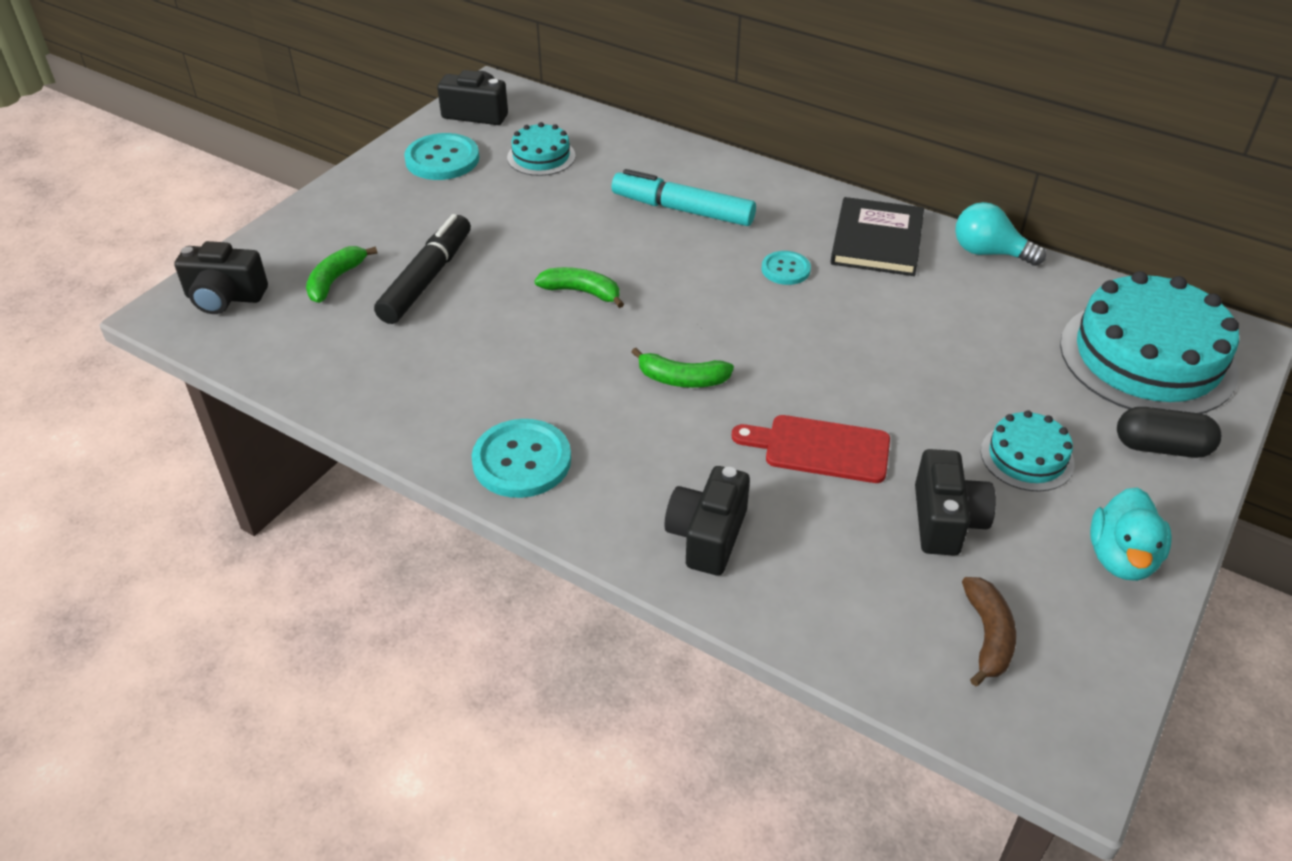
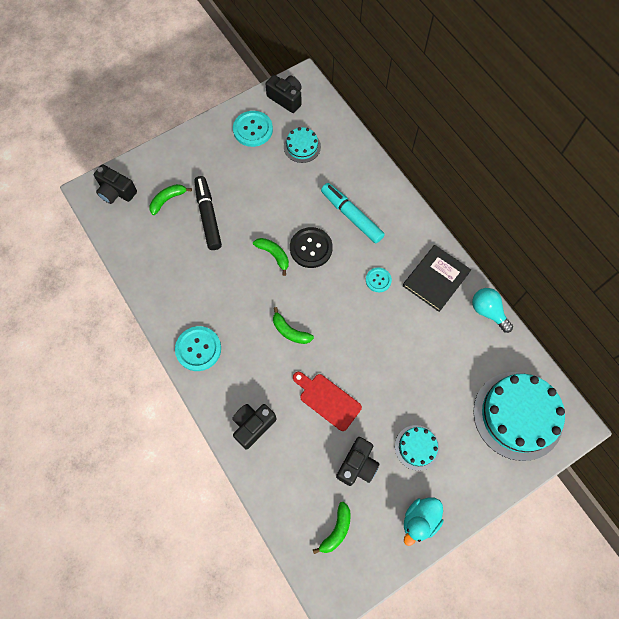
camera: 25 degrees right, 25 degrees up
black marker [374,214,471,324] -> black marker turned 60 degrees counterclockwise [194,176,222,250]
brown banana [962,577,1016,687] -> green banana [313,502,351,554]
black capsule [1117,407,1222,458] -> none
none -> black button [290,227,333,268]

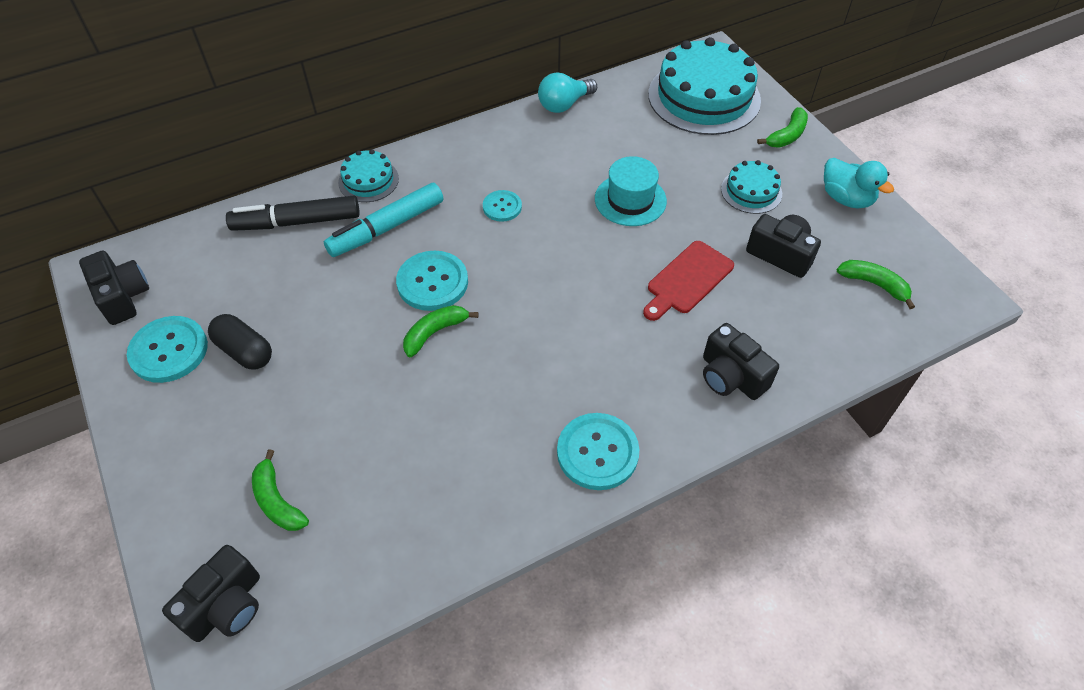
camera: 85 degrees left, 15 degrees down
black marker [194,176,222,250] -> black marker moved to [226,195,360,231]
black camera [265,75,302,113] -> black camera turned 105 degrees clockwise [79,251,149,325]
green banana [273,307,314,344] -> green banana moved to [757,107,808,148]
turquoise cake [284,127,321,163] -> turquoise cake moved to [338,149,399,202]
black button [290,227,333,268] -> turquoise button [396,251,468,311]
black book [403,245,471,312] -> none
none -> black capsule [208,314,272,370]
none -> turquoise hat [595,156,667,226]

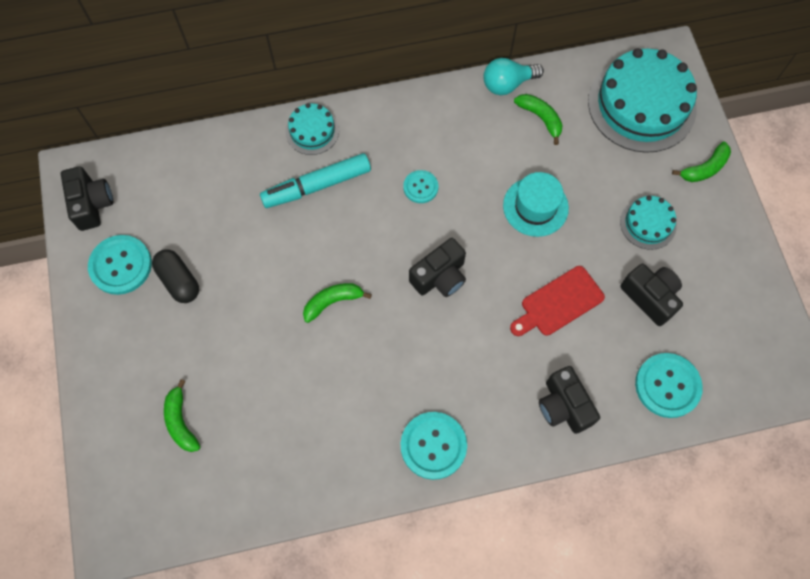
camera: 15 degrees right, 15 degrees up
black camera [162,545,260,642] -> black camera moved to [409,238,466,297]
black marker [226,195,360,231] -> none
turquoise button [396,251,468,311] -> turquoise button moved to [635,353,703,418]
turquoise duck [824,158,894,208] -> none
green banana [837,260,915,309] -> green banana moved to [514,94,563,145]

